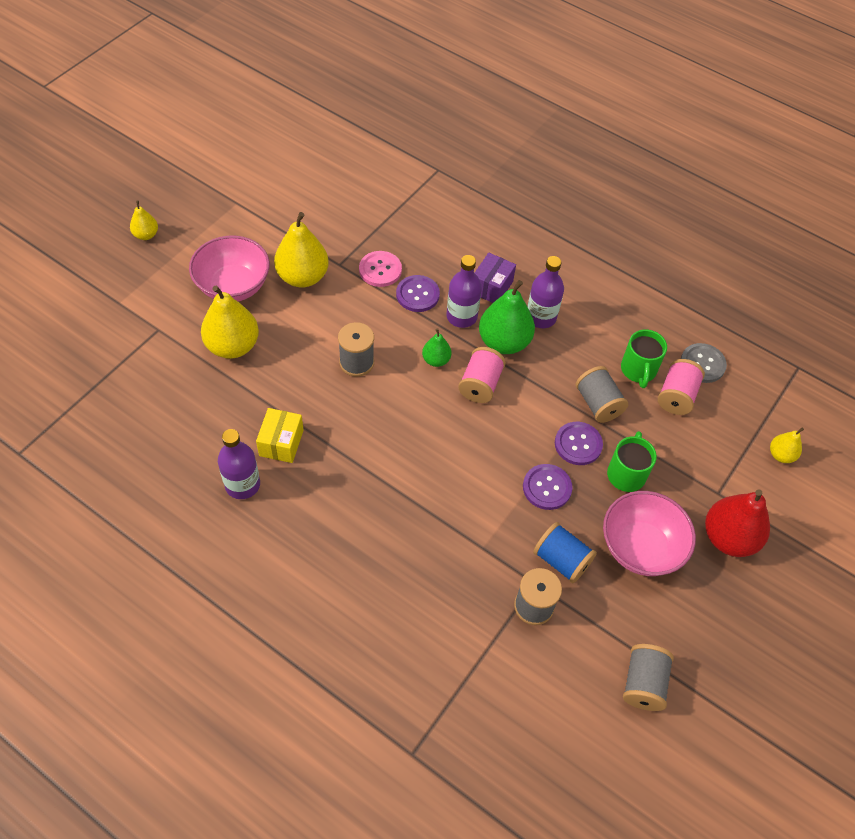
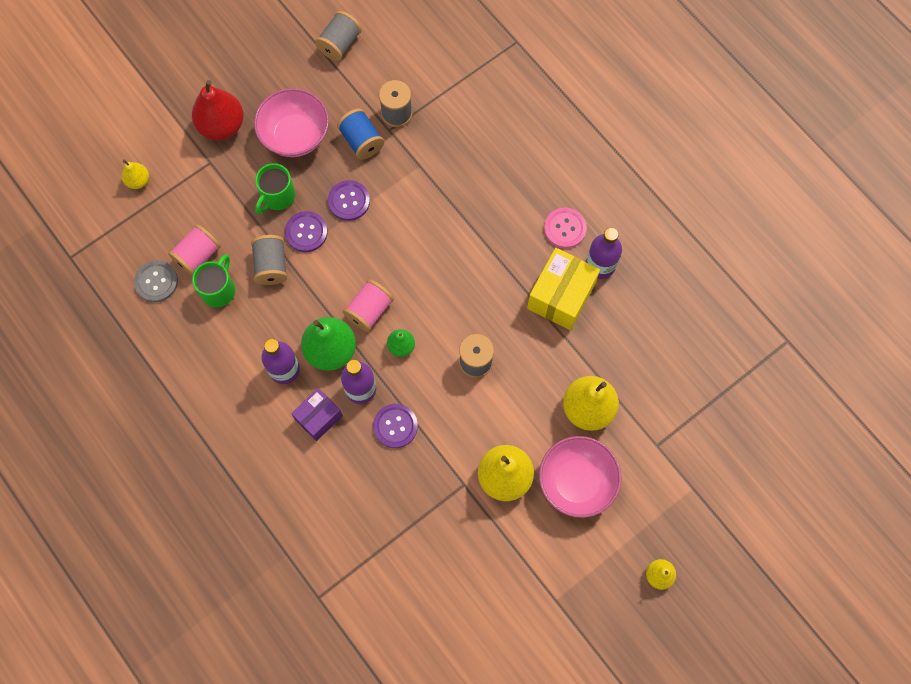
camera: 160 degrees left, 15 degrees up
yellow box [256,408,304,463] -> yellow box [527,248,600,330], size x1.59
pink button [359,251,402,287] -> pink button moved to [544,208,587,248]

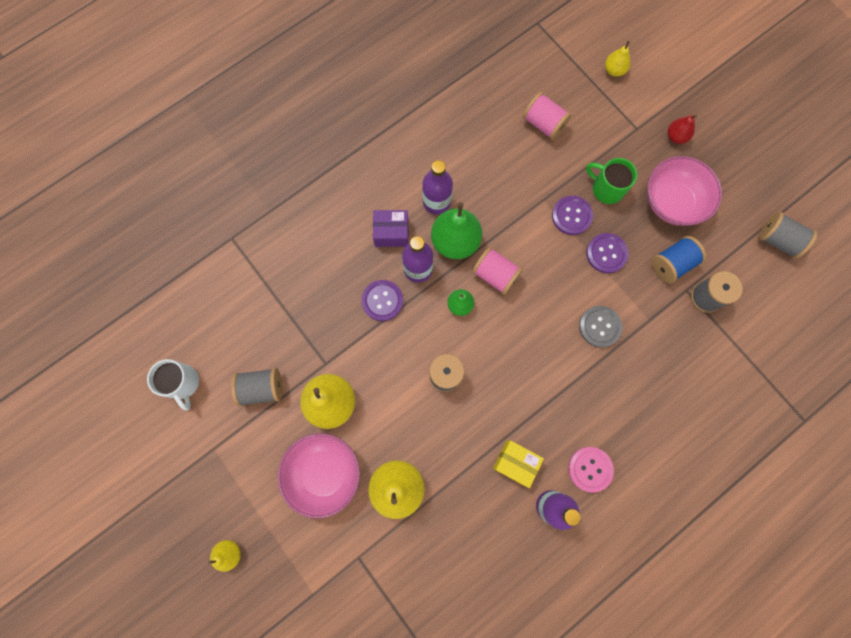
camera: 90 degrees right, 5 degrees up
grey button [134,260,178,302] -> grey button moved to [579,306,622,348]
red pear [192,80,244,140] -> red pear [668,115,697,144], size x0.52
green mug [192,254,235,308] -> none
grey spool [251,235,288,285] -> grey spool moved to [231,368,282,407]
purple box [291,388,343,441] -> purple box turned 45 degrees counterclockwise [373,210,409,247]
yellow box [527,248,600,330] -> yellow box [493,440,544,488], size x0.63
none -> white mug [147,359,199,411]

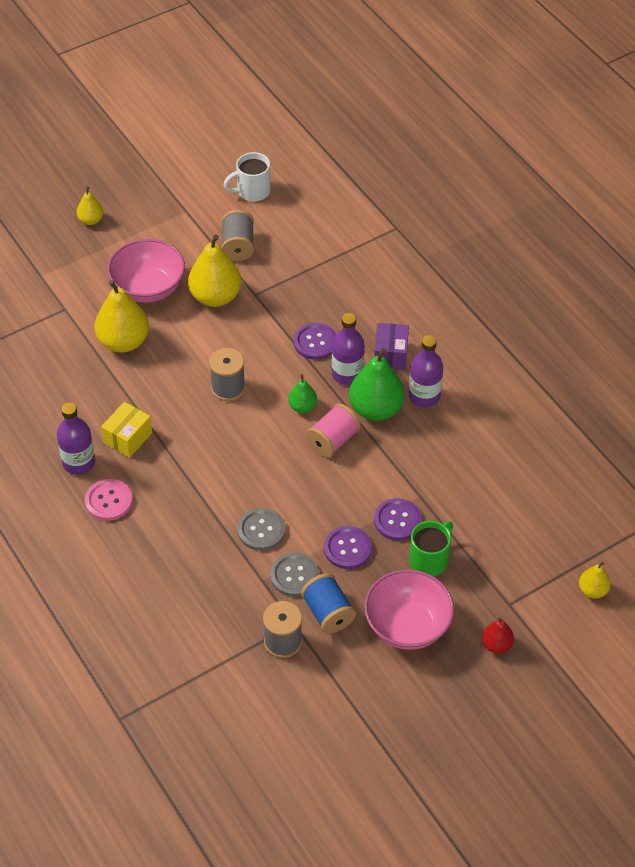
camera: 95 degrees right, 25 degrees down
pink spool [523,92,572,140] -> none
grey spool [758,212,818,259] -> none
none -> grey button [270,553,319,597]

